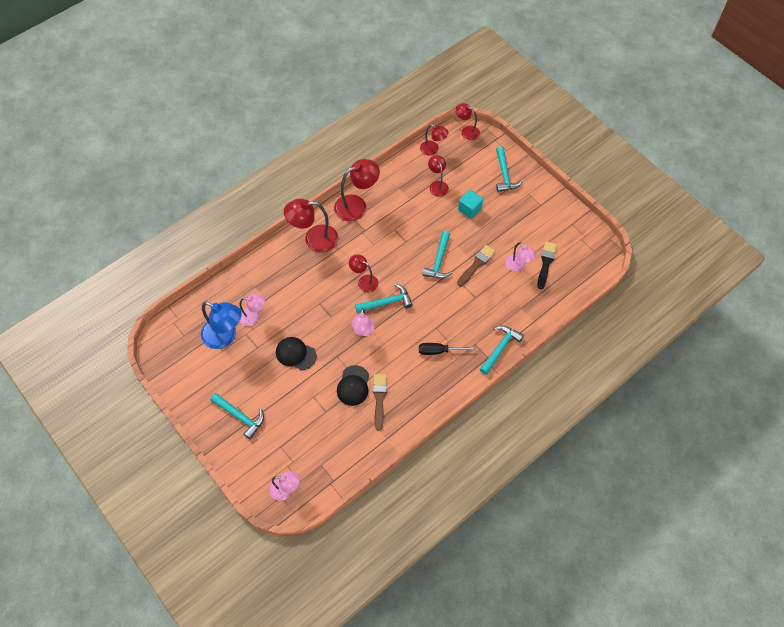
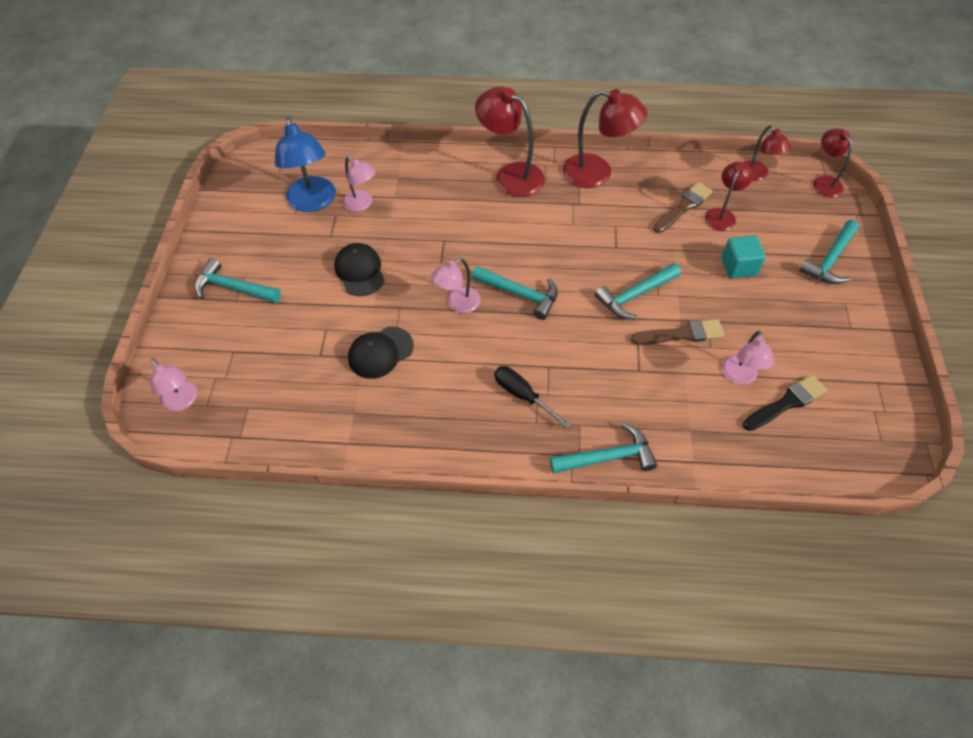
camera: 45 degrees right, 5 degrees down
turquoise hammer [210,393,264,440] -> turquoise hammer turned 120 degrees clockwise [195,258,281,303]
red lamp [349,254,378,292] -> none
brown brush [373,374,387,431] -> brown brush moved to [653,182,713,233]

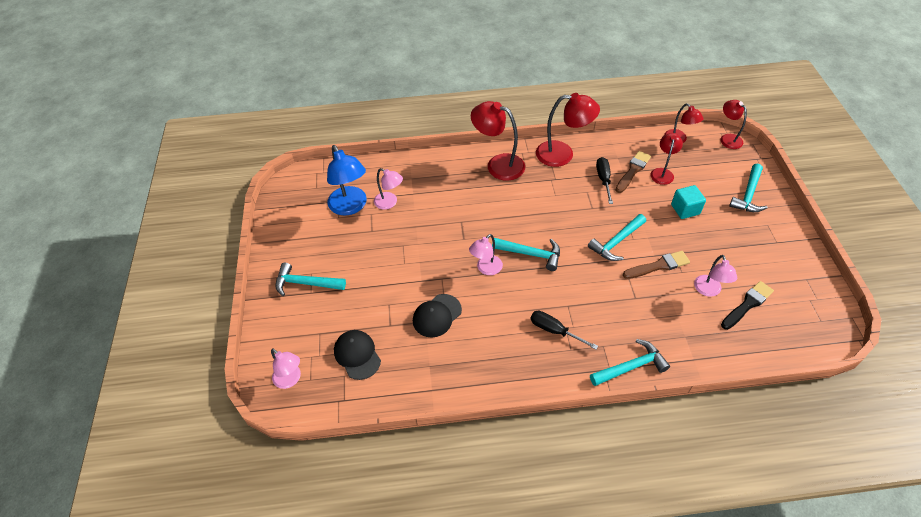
camera: 10 degrees left, 5 degrees down
black cap [334,243,385,296] -> black cap moved to [334,330,381,380]
none -> black screwdriver [596,157,613,204]

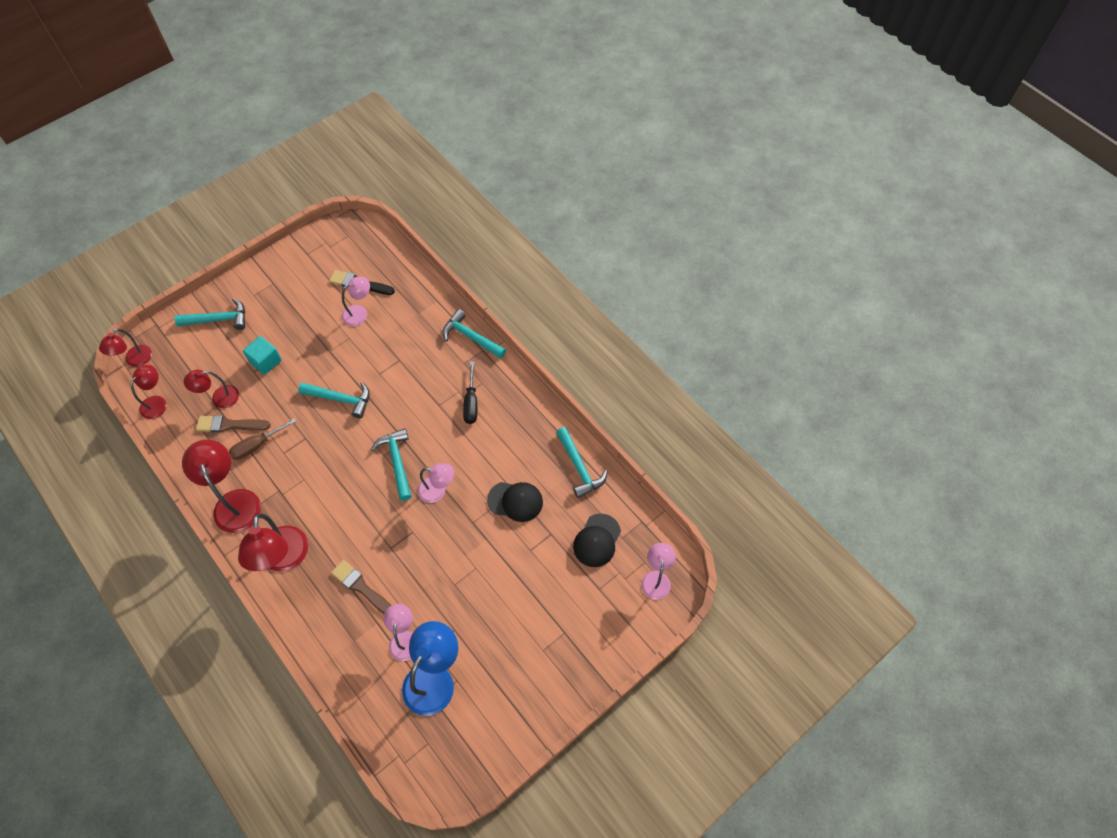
camera: 125 degrees left, 10 degrees up
turquoise hammer [275,262,346,296] -> turquoise hammer moved to [556,427,608,498]
black screwdriver [596,157,613,204] -> brown screwdriver [229,418,296,460]
brown brush [623,251,690,279] -> brown brush moved to [331,560,392,614]

